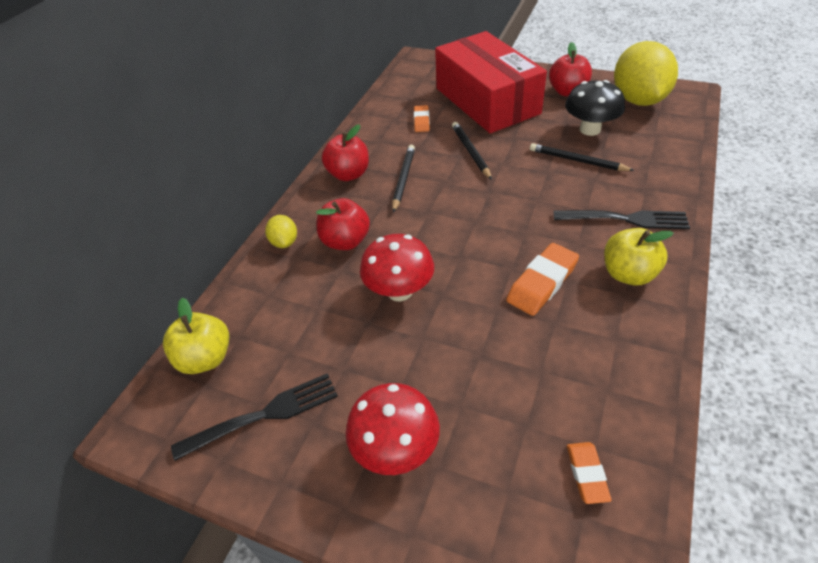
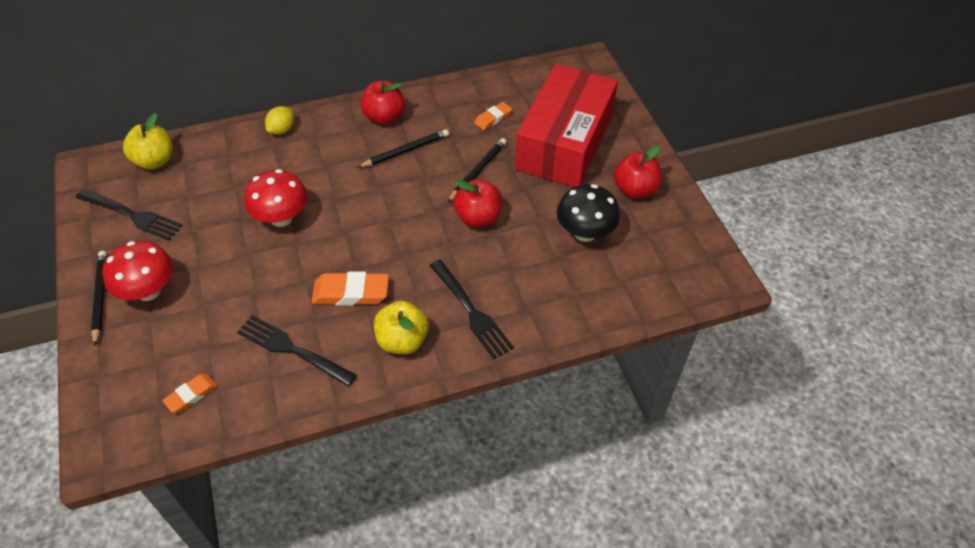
camera: 45 degrees right, 5 degrees up
red apple [316,198,370,250] -> red apple moved to [453,179,502,227]
black pencil [530,143,635,171] -> black pencil moved to [91,251,107,346]
yellow lemon [614,41,678,106] -> none
none -> black fork [237,315,357,386]

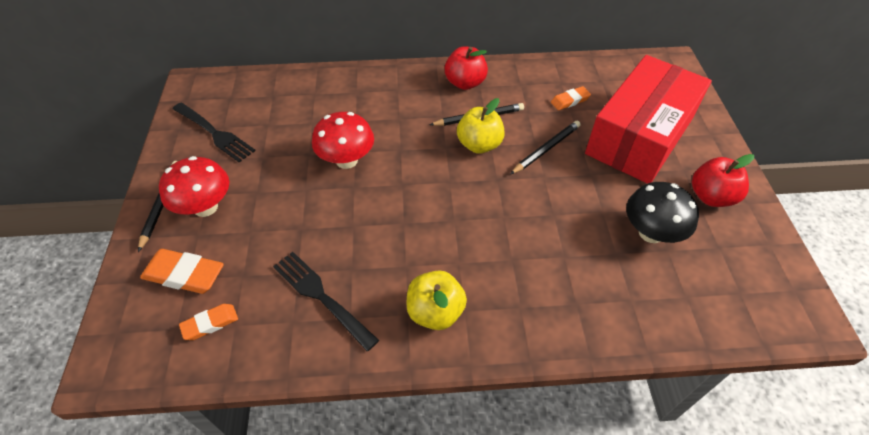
camera: 15 degrees right, 0 degrees up
yellow apple [123,113,173,170] -> yellow apple moved to [457,98,505,154]
yellow lemon [265,106,294,135] -> none
orange eraser [311,271,389,306] -> orange eraser moved to [140,249,224,294]
black fork [430,260,514,359] -> none
red apple [453,179,502,227] -> none

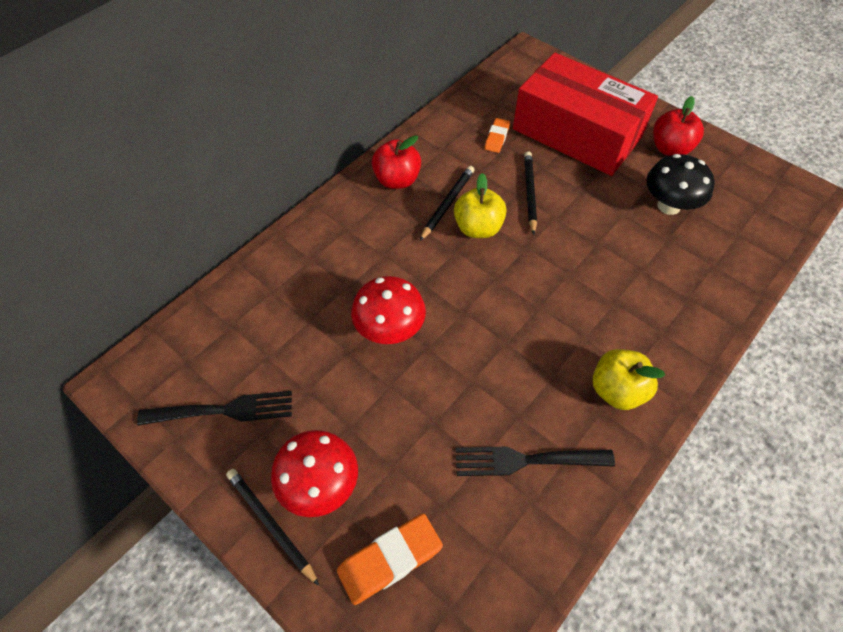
camera: 45 degrees left, 5 degrees up
orange eraser [179,304,238,340] -> none
red box [585,55,712,184] -> red box turned 45 degrees counterclockwise [513,53,658,176]

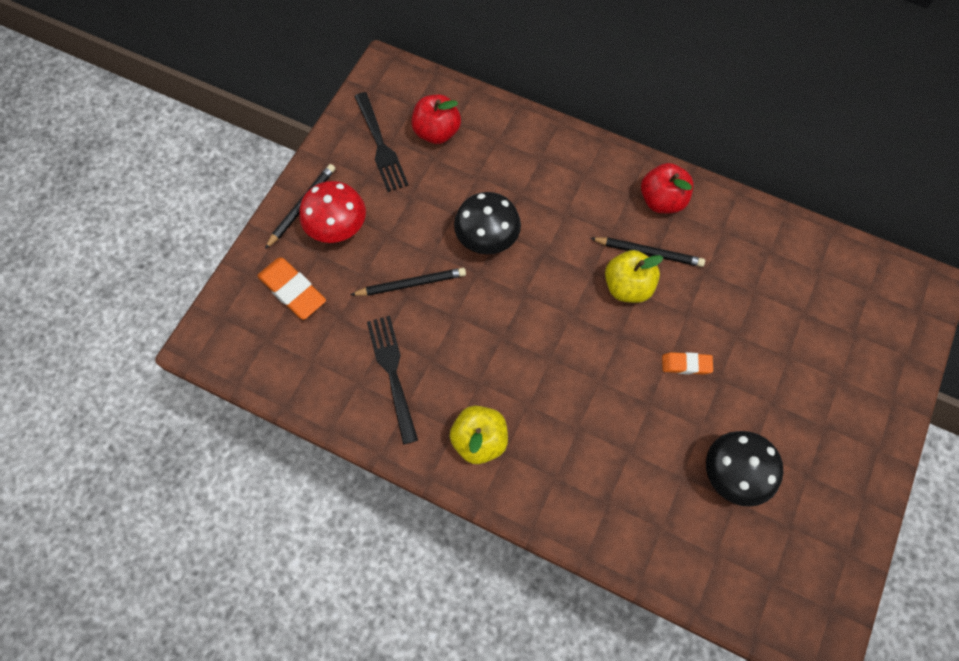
camera: 75 degrees right, 10 degrees up
red mushroom [351,276,426,344] -> black mushroom [454,192,521,254]
orange eraser [484,118,510,153] -> orange eraser moved to [662,352,713,375]
red box [513,53,658,176] -> none
black pencil [524,151,537,235] -> black pencil moved to [350,268,466,296]
red apple [653,96,704,156] -> red apple moved to [412,94,461,144]

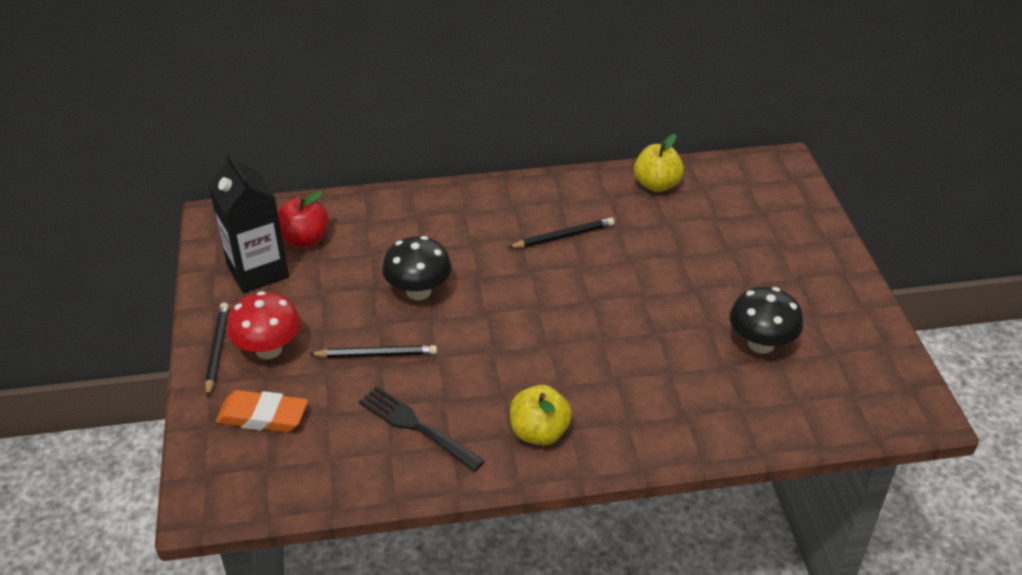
camera: 35 degrees left, 25 degrees down
black pencil [350,268,466,296] -> black pencil turned 45 degrees clockwise [309,345,437,358]
black fork [354,92,409,192] -> black carton [208,152,289,293]
yellow apple [605,250,663,303] -> yellow apple moved to [634,134,684,192]
red apple [641,163,694,213] -> none
orange eraser [662,352,713,375] -> none

